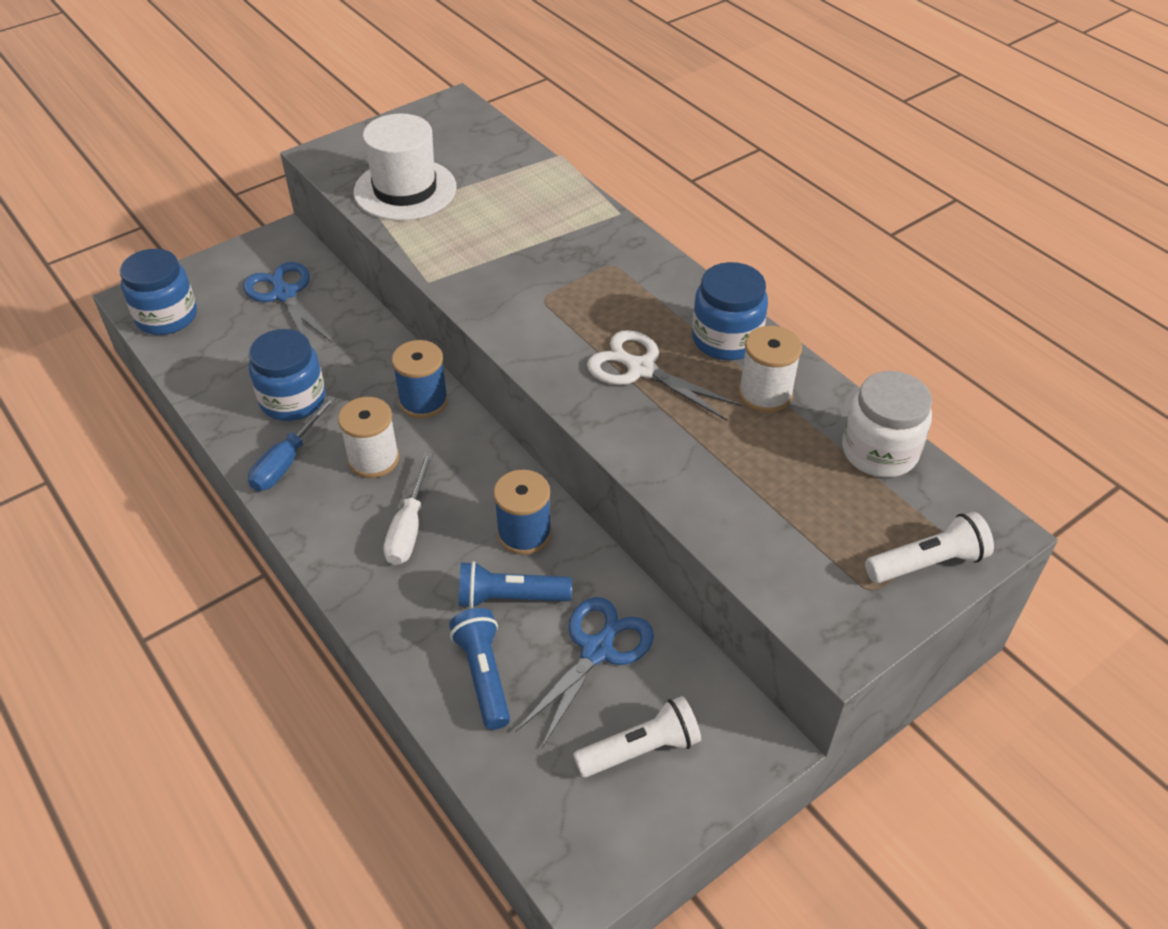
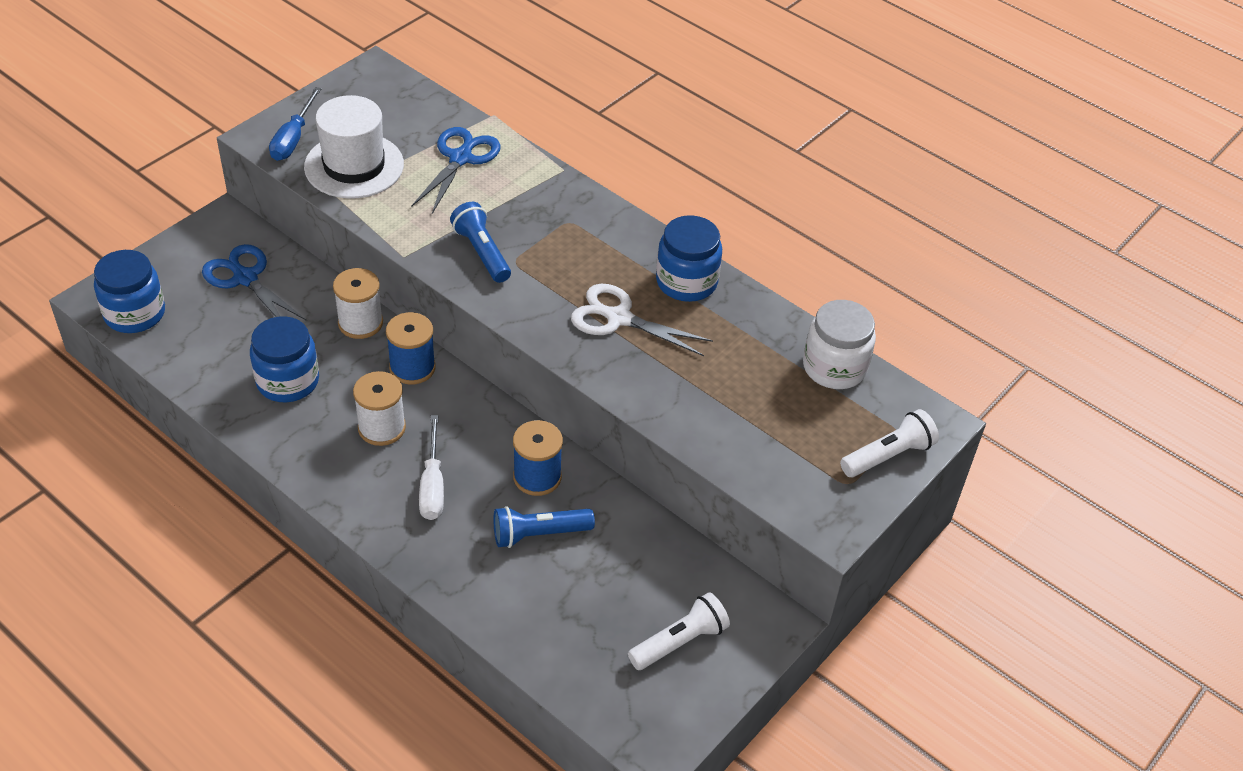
camera: 15 degrees left, 0 degrees up
blue screwdriver [248,396,336,491] -> blue screwdriver moved to [269,87,322,161]
blue flashlight [449,608,510,730] -> blue flashlight moved to [450,202,511,283]
blue scissors [515,597,654,748] -> blue scissors moved to [411,127,501,214]
white spool [738,326,802,413] -> white spool moved to [333,268,383,339]

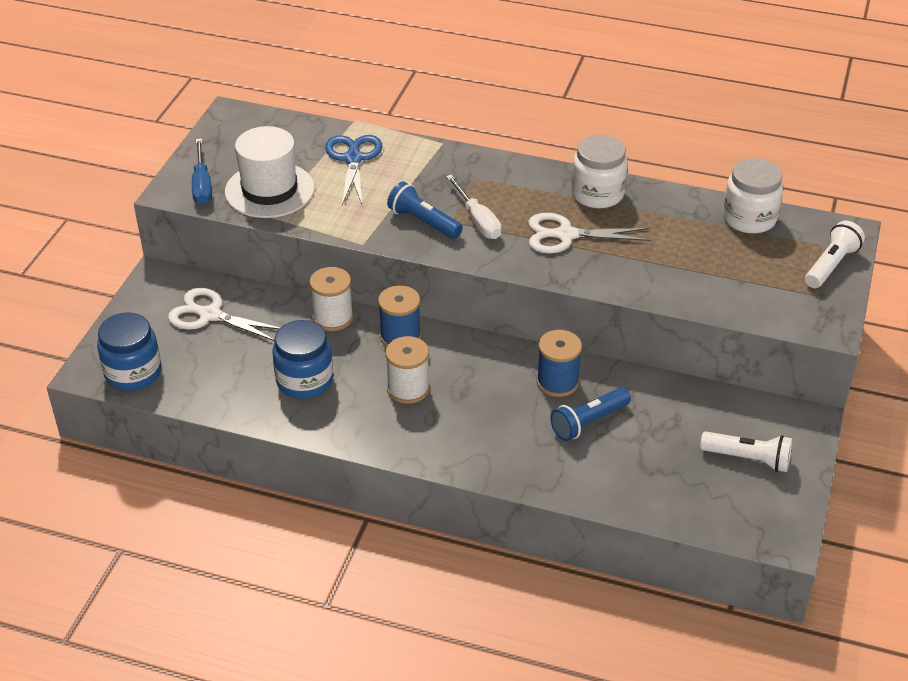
camera: 20 degrees left, 5 degrees down
blue scissors [202,244,307,321] -> white scissors [168,288,280,341]
white screwdriver [419,415,444,520] -> white screwdriver moved to [446,174,502,239]
white flashlight [628,592,730,670] -> white flashlight turned 75 degrees clockwise [700,432,792,472]
blue jar [656,215,722,302] -> white jar [571,135,628,209]

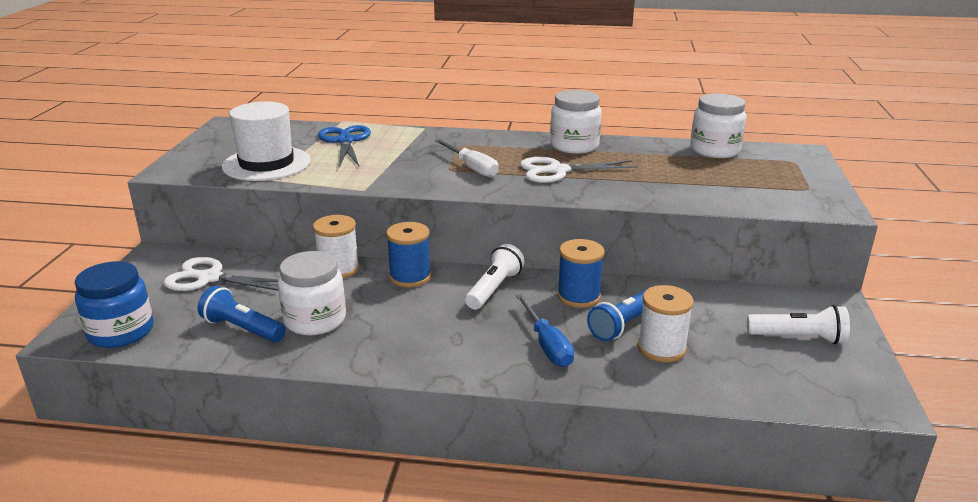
camera: 10 degrees left, 15 degrees down
blue screwdriver [192,139,212,205] -> blue screwdriver moved to [516,294,574,367]
blue jar [272,320,333,399] -> white jar [278,251,346,336]
white spool [385,336,430,404] -> white spool moved to [637,285,694,362]
blue flashlight [387,182,463,239] -> blue flashlight moved to [198,286,286,342]
white flashlight [805,221,865,288] -> white flashlight moved to [465,244,524,309]

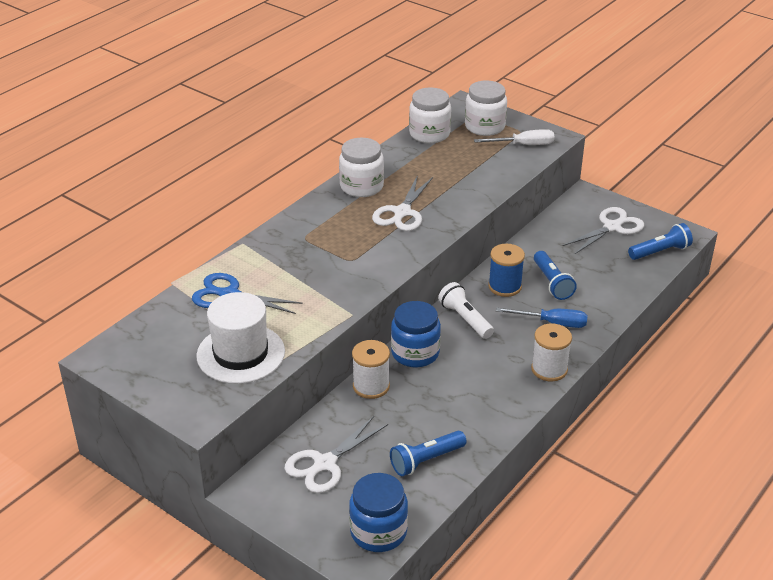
camera: 60 degrees left, 10 degrees up
white jar [278,251,346,336] -> white jar moved to [465,80,507,136]
blue spool [386,222,431,288] -> blue jar [391,301,441,367]
white screwdriver [435,139,499,177] -> white screwdriver moved to [474,129,555,145]
white spool [637,285,694,362] -> white spool moved to [531,324,572,381]
white flashlight [747,305,850,344] -> white scissors [563,207,644,255]
none -> blue flashlight [628,223,693,260]

